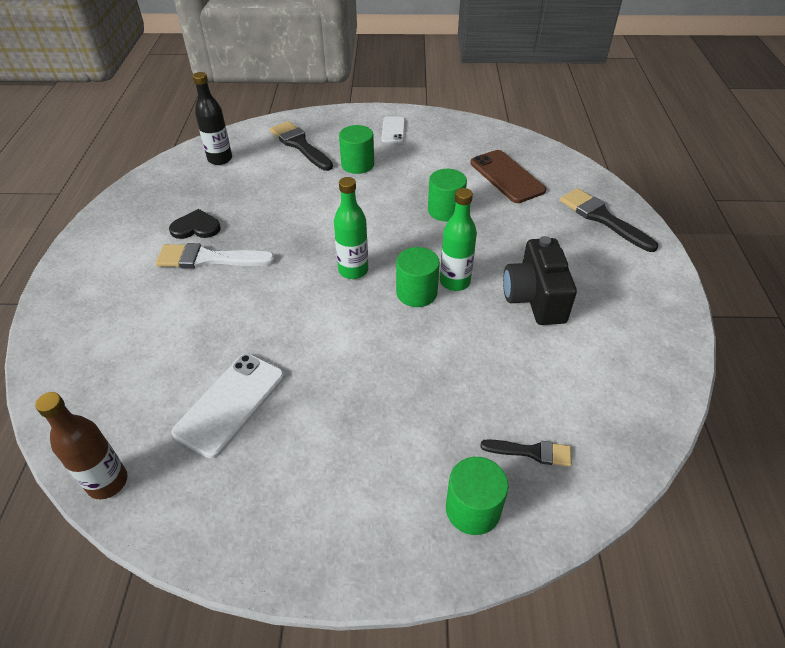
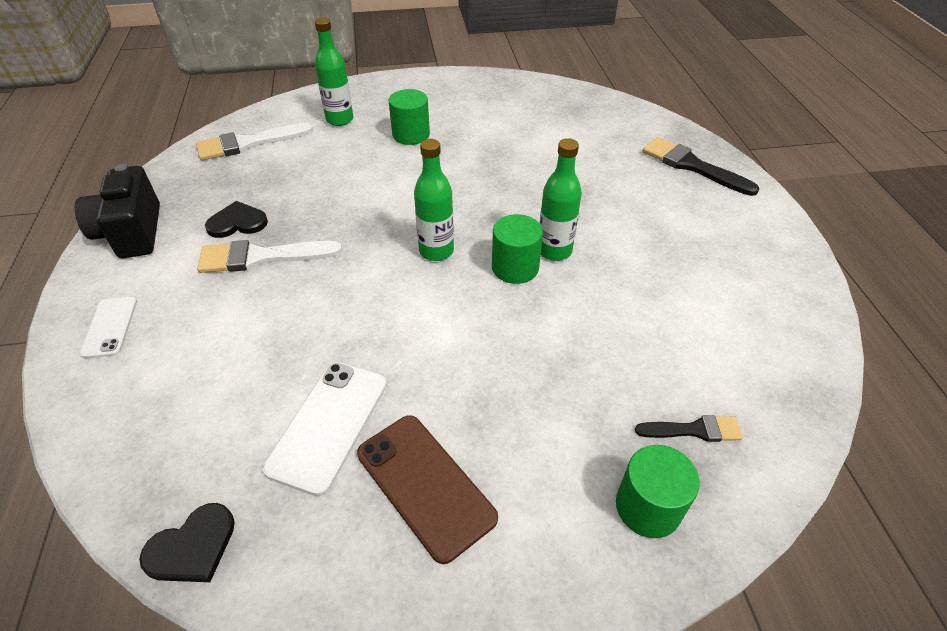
camera: 10 degrees left, 0 degrees up
brown bottle [35,392,128,499] -> black heart [139,503,235,582]
black bottle [193,72,232,165] -> white brush [196,123,313,161]
black brush [270,121,333,171] -> green bottle [315,18,353,126]
white phone [381,116,405,143] -> white phone moved to [80,297,137,358]
green cylinder [428,169,467,222] -> none
brown phone [470,150,546,203] -> brown phone moved to [357,415,498,564]
black camera [503,236,577,325] -> black camera moved to [75,164,160,258]

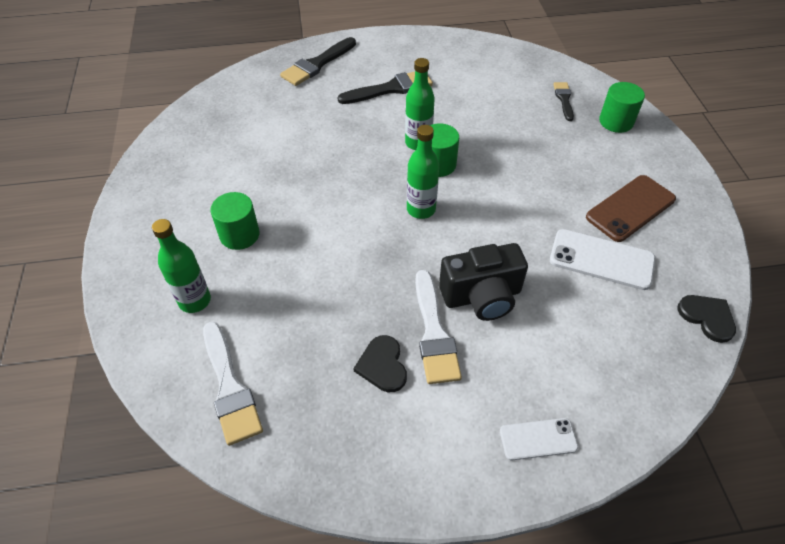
camera: 90 degrees left, 5 degrees up
black camera [75,164,160,258] -> black camera moved to [439,243,528,321]
none -> black brush [337,72,433,104]

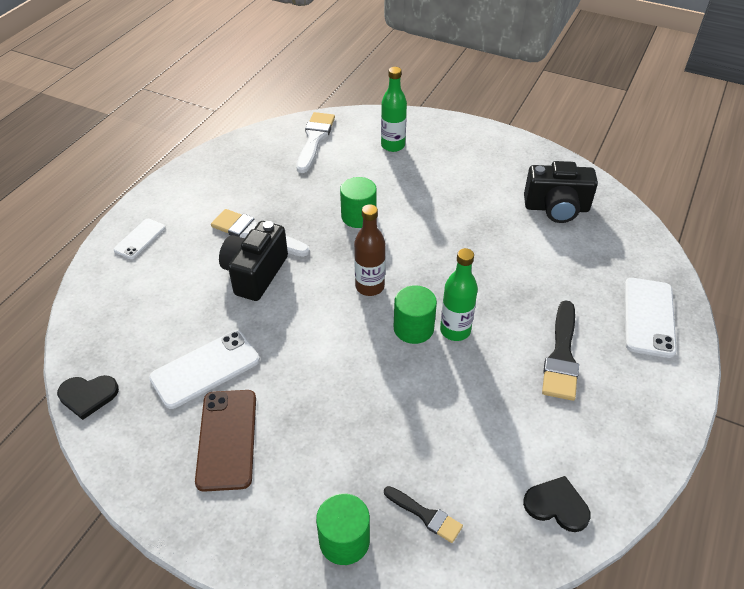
camera: 125 degrees right, 5 degrees down
white brush [203,322,263,446] -> white brush turned 90 degrees clockwise [297,112,335,173]
green cylinder [210,192,260,250] -> green cylinder moved to [340,177,377,228]
black brush [280,37,356,86] -> white phone [625,278,677,358]
black heart [353,335,407,392] -> black heart moved to [523,476,591,532]
green bottle [407,125,439,219] -> brown bottle [354,204,385,296]
none -> black camera [524,161,598,223]

